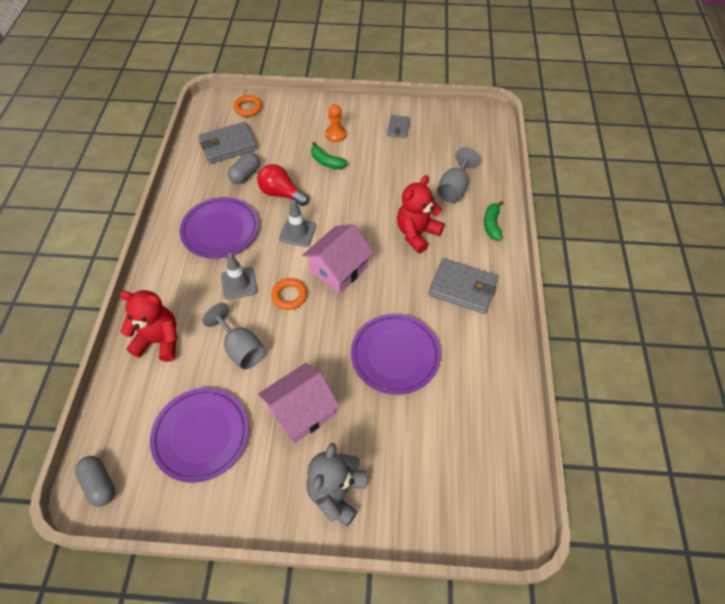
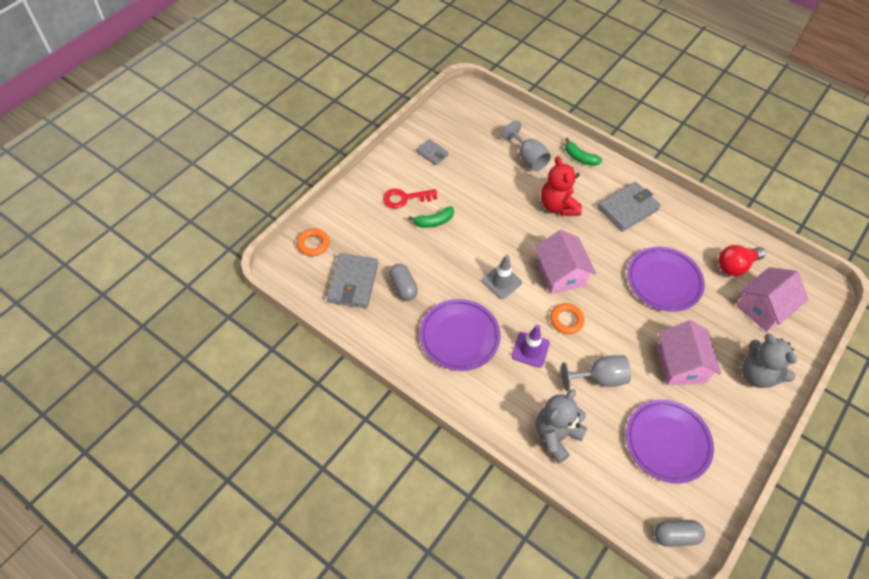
camera: 60 degrees left, 0 degrees up
red teddy bear [119,290,178,362] -> grey teddy bear [536,389,587,464]
grey traffic cone [221,253,257,300] -> purple traffic cone [512,325,550,368]
red light bulb [257,164,309,206] -> red light bulb moved to [718,245,766,277]
orange pawn [325,104,347,142] -> red key [383,189,437,209]
none -> pink house [736,267,808,332]

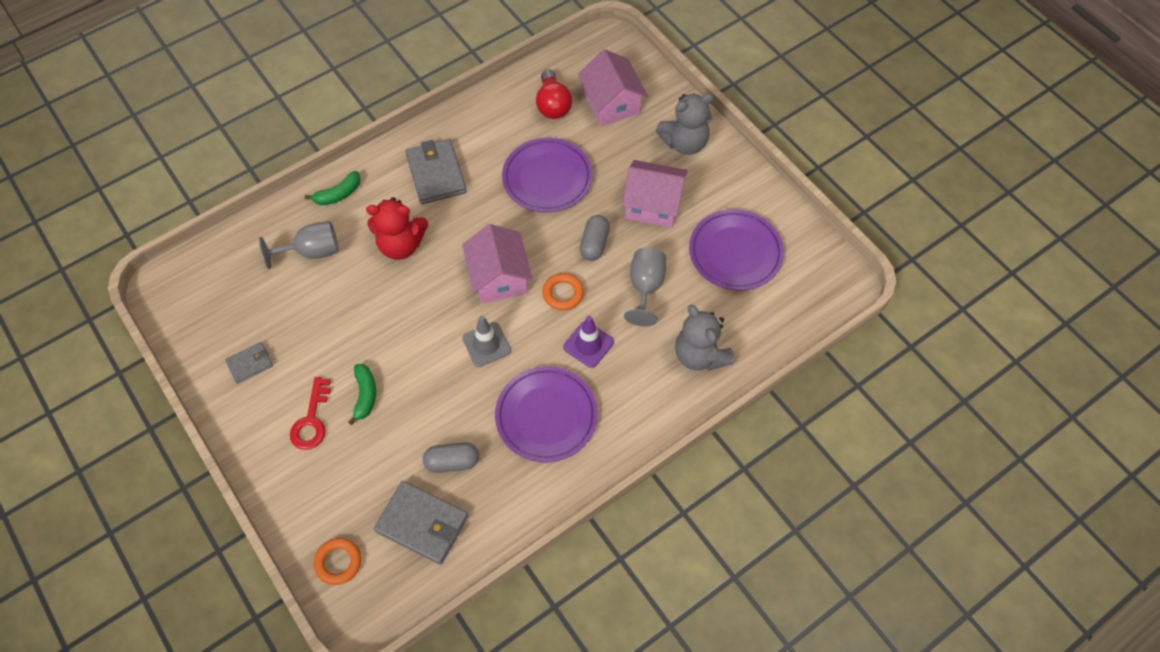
camera: 70 degrees left, 5 degrees up
pink house [535,230,596,294] -> pink house turned 75 degrees clockwise [462,224,533,303]
grey capsule [654,520,705,547] -> grey capsule moved to [580,215,610,261]

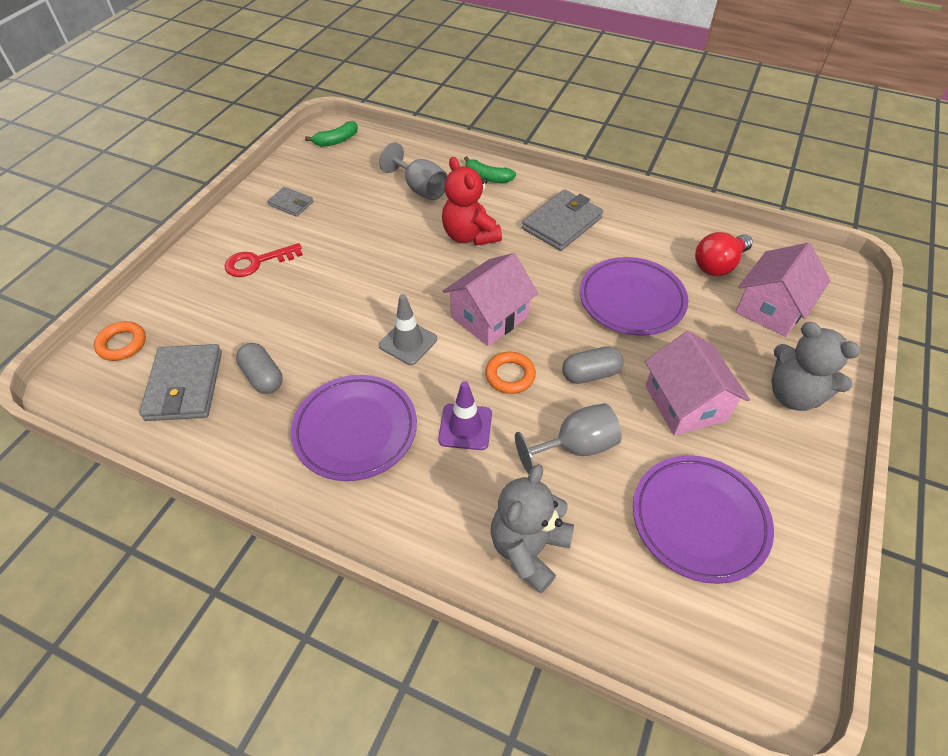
camera: 60 degrees right, 10 degrees down
green banana [348,364,376,425] -> green banana moved to [305,121,358,147]

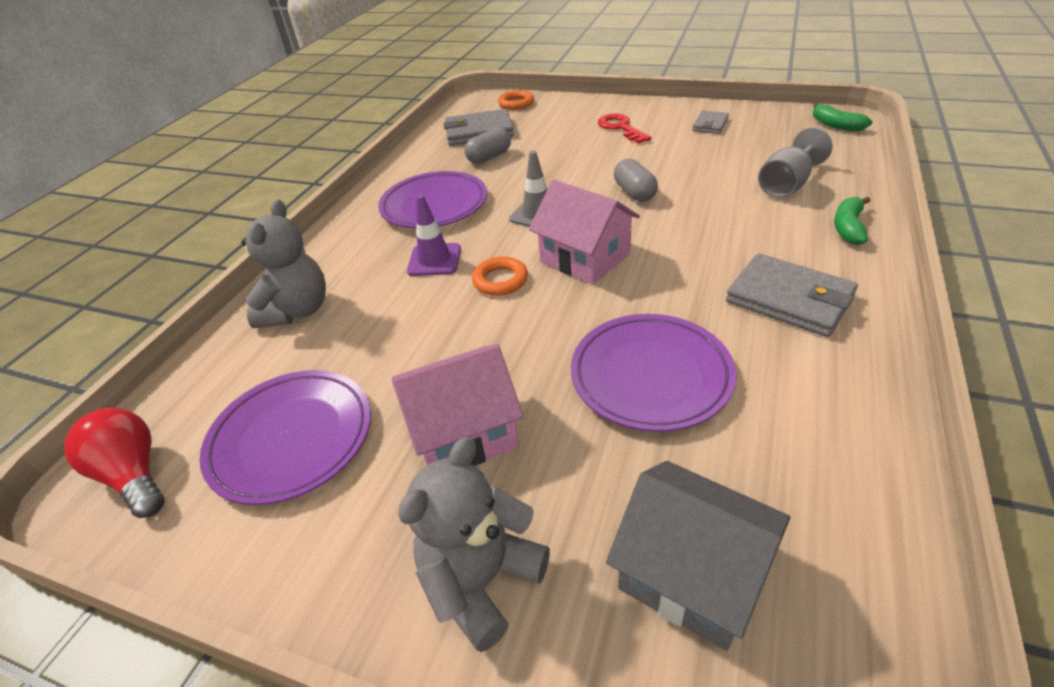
camera: 90 degrees right, 10 degrees down
red teddy bear [442,157,502,246] -> none
grey teddy bear [491,464,574,594] -> grey teddy bear turned 75 degrees clockwise [242,199,326,328]
grey goblet [515,403,622,474] -> none
grey capsule [562,346,623,384] -> grey capsule moved to [614,159,658,202]
red light bulb [695,232,753,276] -> red light bulb moved to [64,408,165,518]
pink house [735,243,831,337] -> grey house [606,461,790,651]

